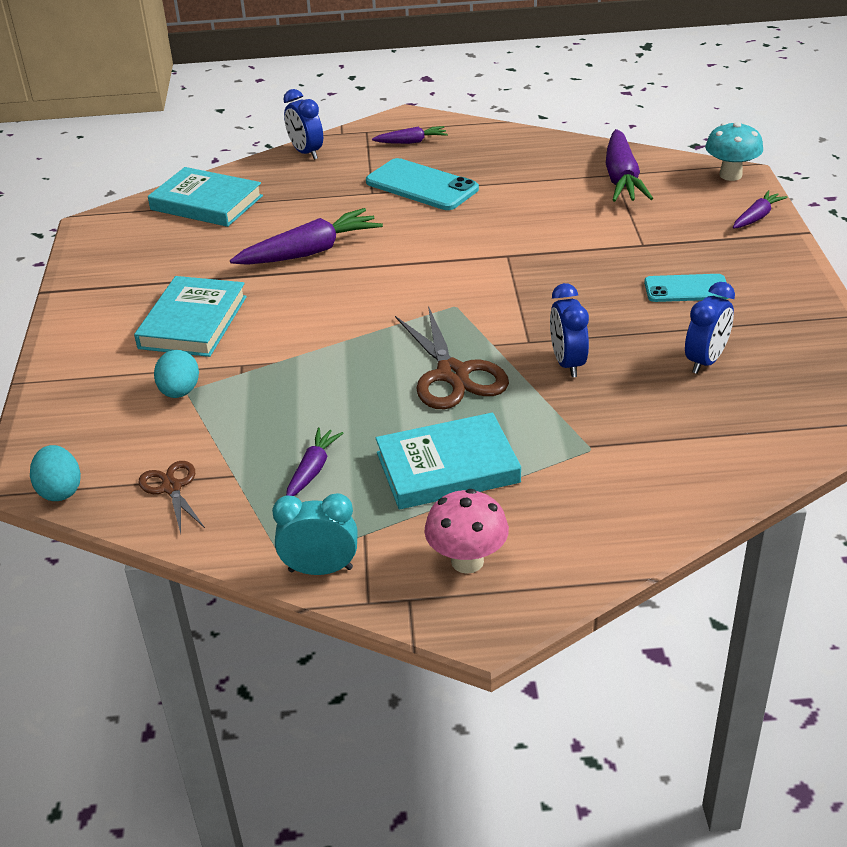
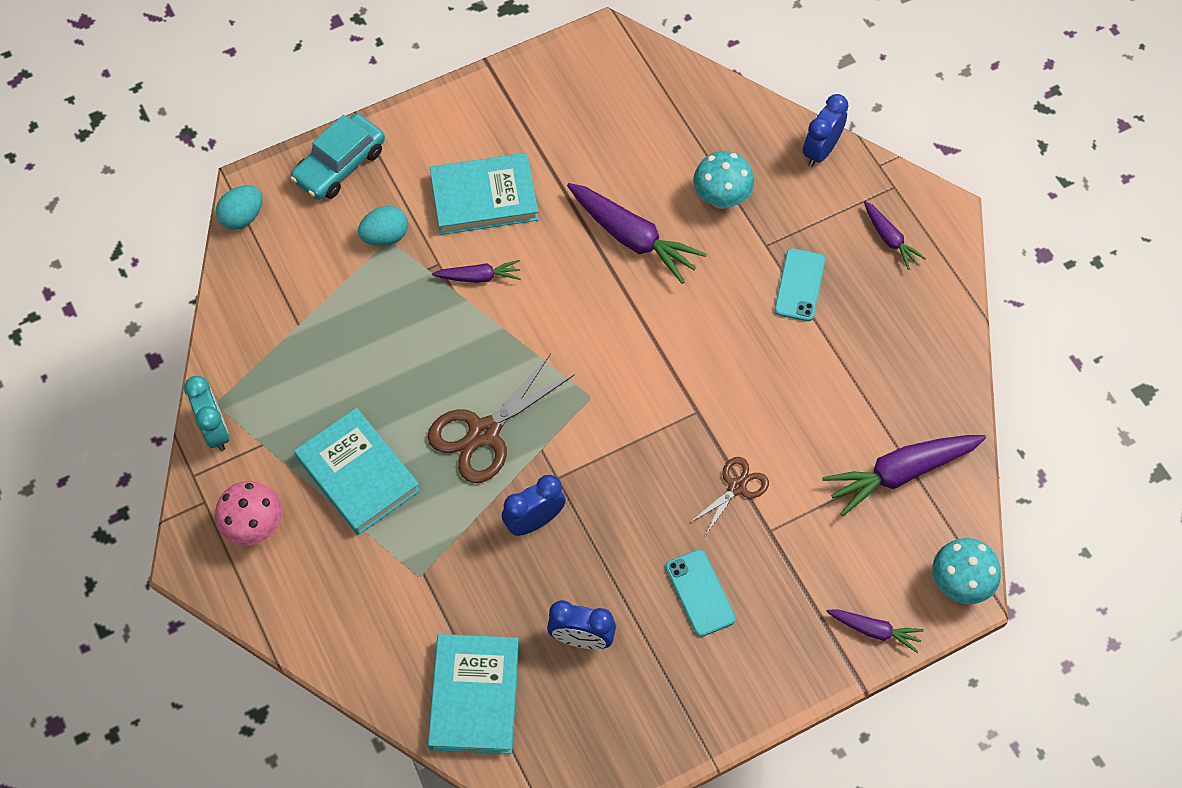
camera: 65 degrees right, 25 degrees up
brown scissors [139,461,205,534] -> brown scissors moved to [690,457,769,536]
turquoise book [148,167,263,227] -> turquoise book moved to [428,634,519,754]
purple carrot [286,428,343,496] -> purple carrot moved to [432,260,521,283]
turquoise phone [366,158,479,210] -> turquoise phone [774,248,825,321], size x0.65
none -> turquoise car [290,114,385,200]
none -> turquoise mushroom [693,151,754,209]

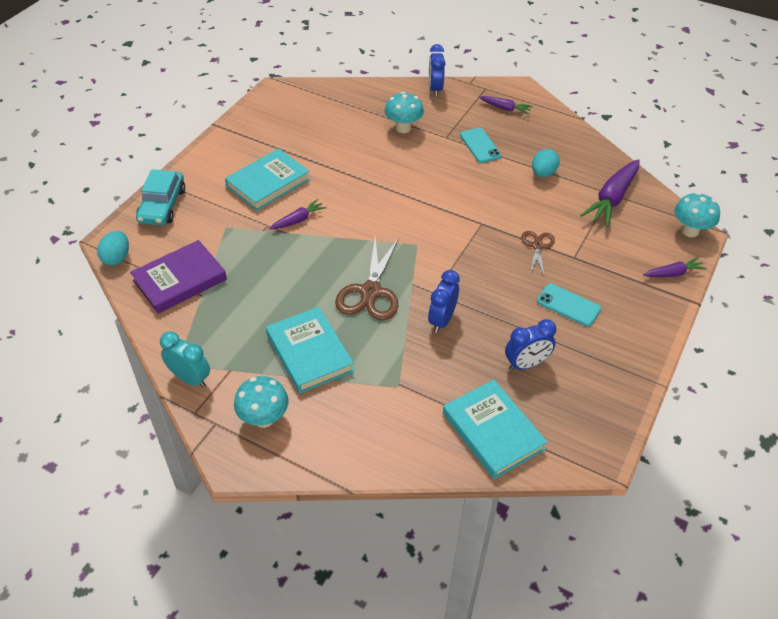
camera: 35 degrees left, 15 degrees down
pink mushroom [215,481,282,546] -> turquoise mushroom [234,376,289,428]
turquoise book [294,408,420,535] -> turquoise book turned 45 degrees clockwise [266,307,354,393]
turquoise egg [358,206,408,246] -> turquoise egg moved to [532,149,560,177]
purple carrot [567,183,707,284] -> none
none -> purple book [130,240,227,314]

